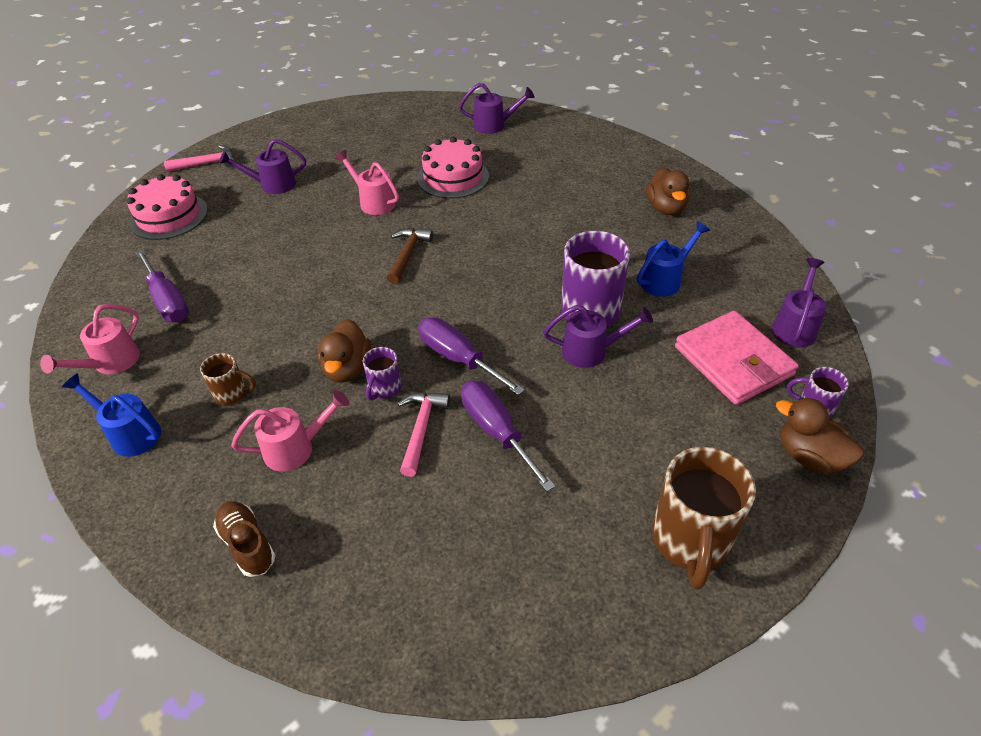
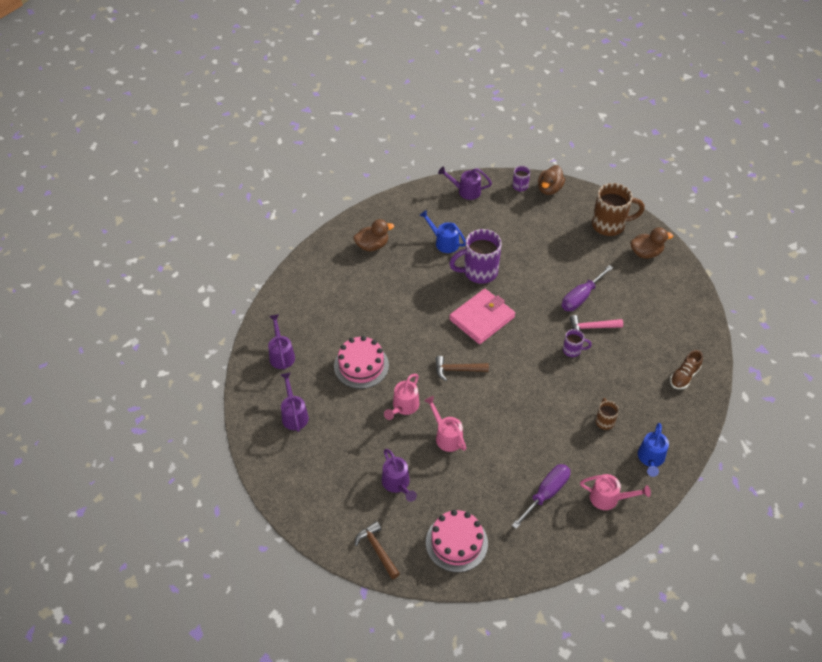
camera: 105 degrees left, 5 degrees up
pink hammer [164,145,235,172] -> brown hammer [355,521,400,579]
pink watering can [231,390,349,472] -> pink watering can moved to [424,396,466,452]
brown duck [318,319,371,383] -> brown duck moved to [630,227,673,259]
purple screwdriver [418,317,525,395] -> none
purple watering can [543,305,653,368] -> purple watering can moved to [281,373,309,432]
pink wallet [675,311,799,405] -> pink wallet moved to [449,289,515,344]

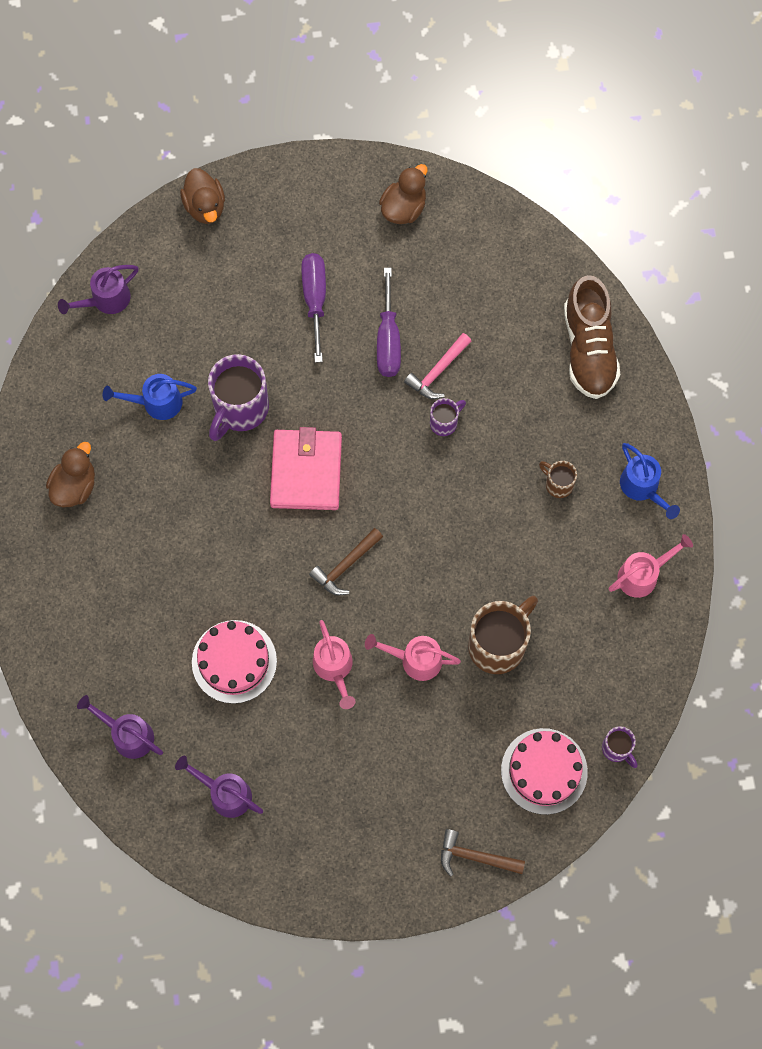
camera: 45 degrees left, 20 degrees up
purple watering can [382,449,417,502] -> none
purple mug [512,166,530,192] -> purple mug moved to [602,726,638,768]
purple screwdriver [512,464,570,529] -> purple screwdriver moved to [301,253,326,363]
brown mug [592,183,645,236] -> brown mug moved to [468,596,538,674]
brown shoe [670,350,703,389] -> brown shoe [564,275,620,399], size x1.79

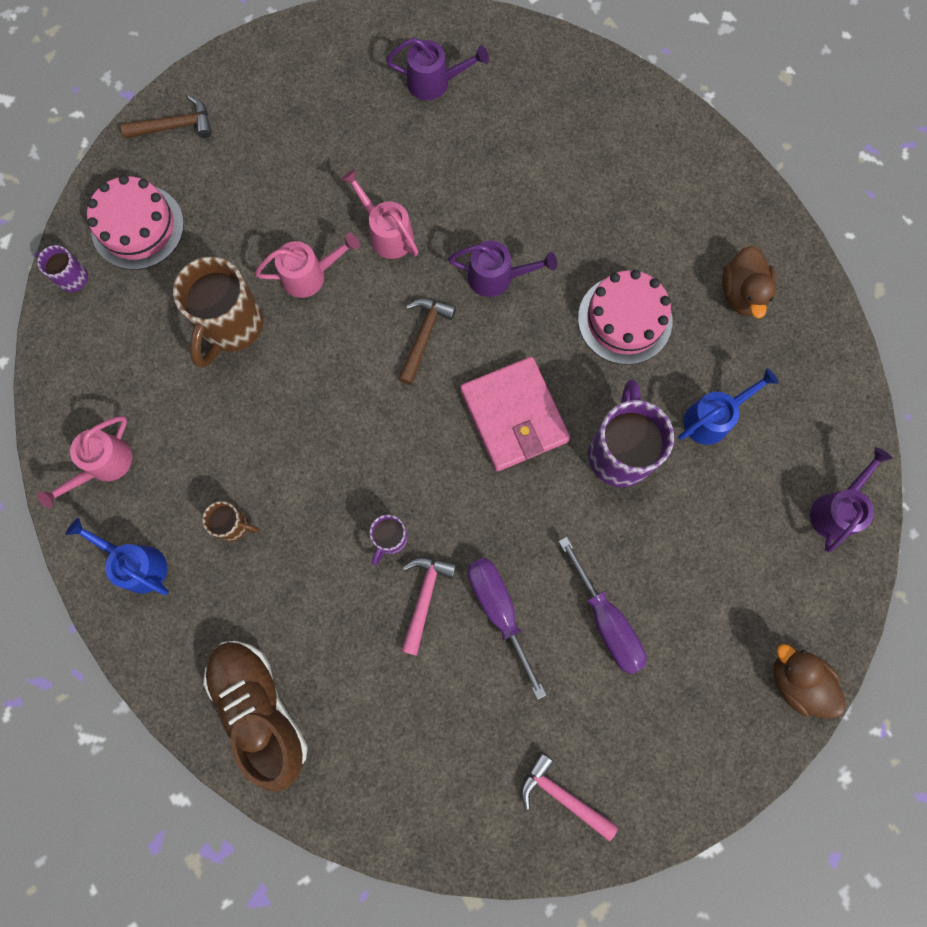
camera: 155 degrees right, 5 degrees up
purple watering can [77,695,163,759] -> purple watering can moved to [448,241,557,297]
pink cake [192,620,277,704] -> pink cake moved to [578,270,672,365]
brown duck [379,164,428,224] -> pink hammer [521,752,618,841]

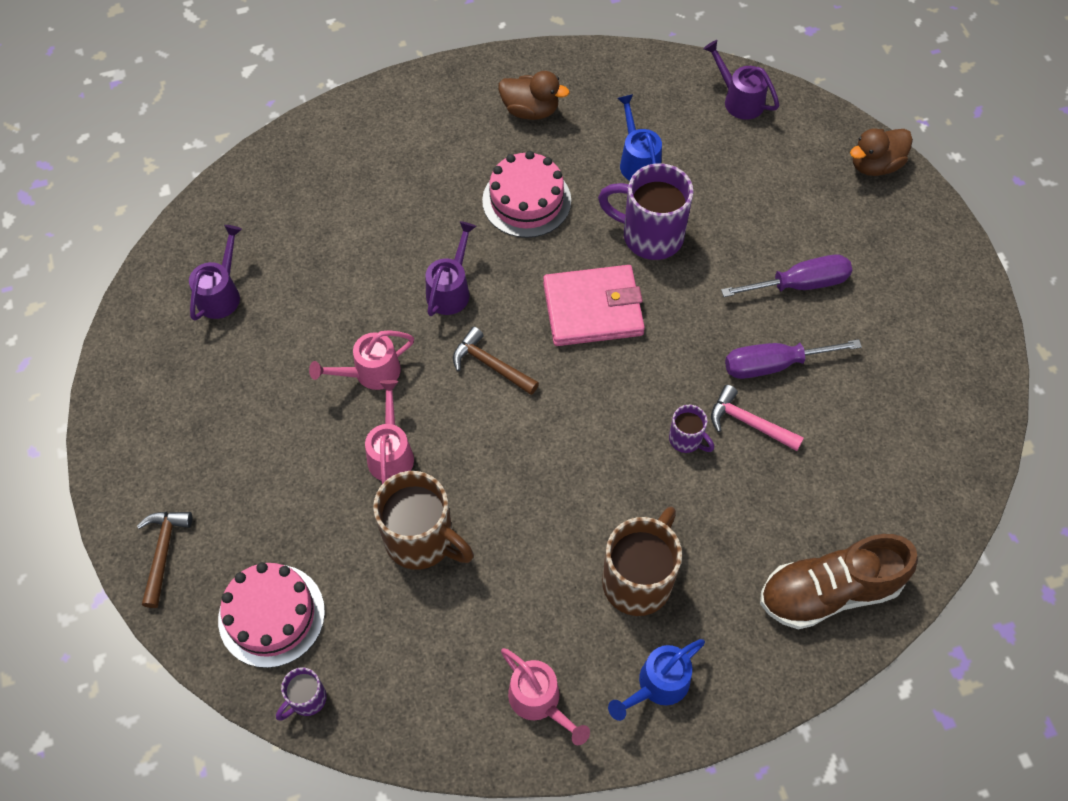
camera: 75 degrees left, 15 degrees down
brown mug [202,501,259,541] -> brown mug [602,507,682,616], size x1.99
pink hammer [521,752,618,841] -> none

